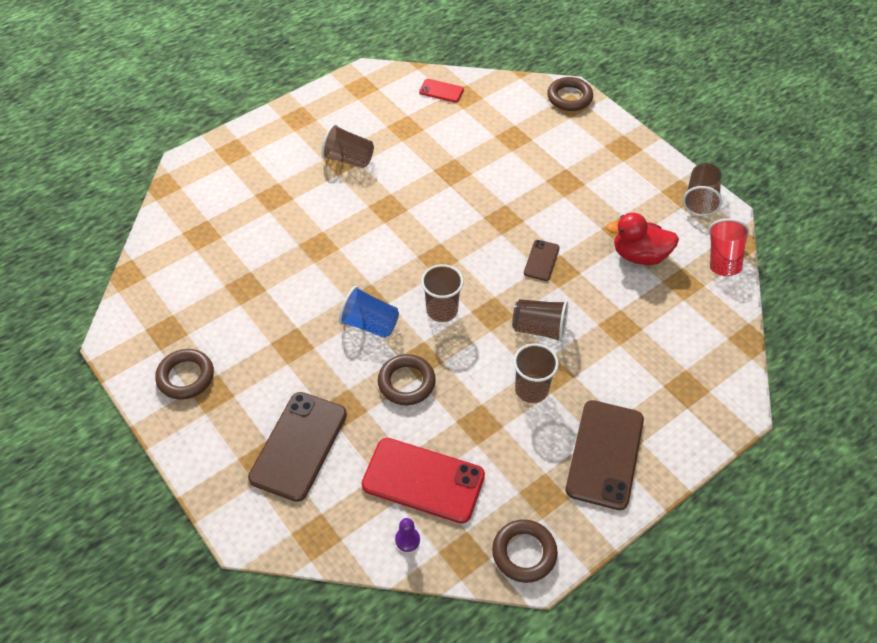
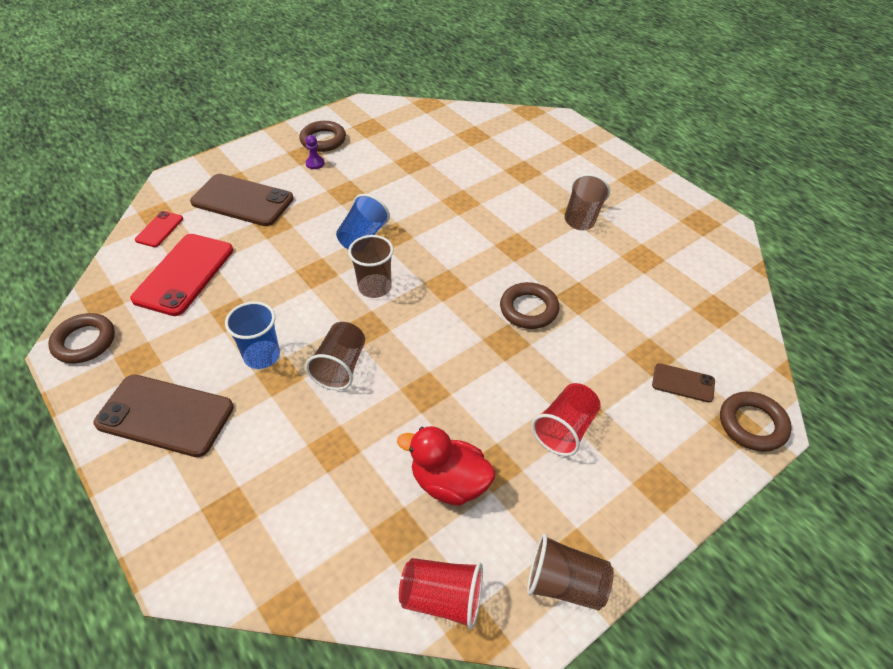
camera: 90 degrees right, 5 degrees down
brown ring [378,354,436,405] -> brown ring moved to [500,282,559,329]
purple pawn [395,518,420,552] -> purple pawn moved to [306,135,324,169]
red phone [419,79,464,103] -> red phone moved to [135,211,183,247]
brown cup [513,343,559,403] -> blue cup [225,301,280,369]
brown phone [524,240,560,281] -> brown phone moved to [652,363,715,403]
red duck [606,213,679,265] -> red duck turned 75 degrees counterclockwise [397,426,495,506]
none -> red cup [532,383,601,456]

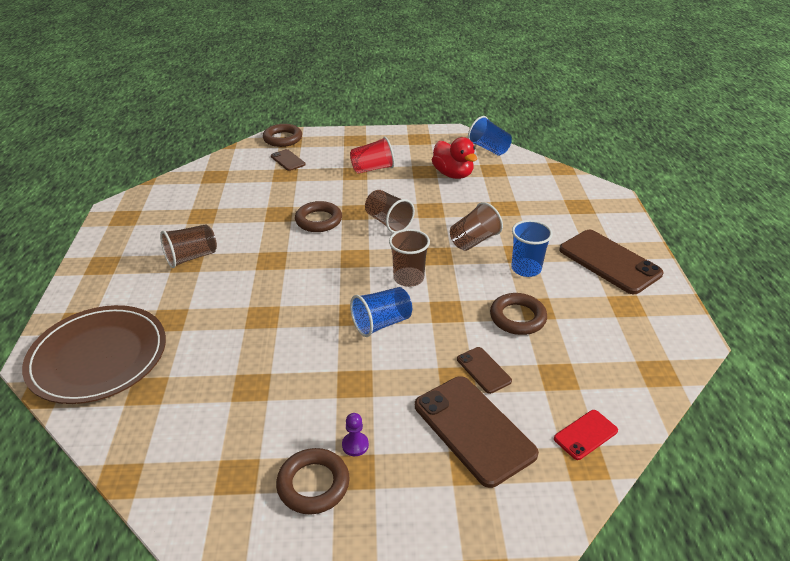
camera: 145 degrees left, 10 degrees down
brown ring [48,313,115,364] -> brown ring moved to [490,293,547,335]
red phone [131,234,233,316] -> none
red cup [399,558,483,629] -> blue cup [468,116,512,156]
brown cup [527,534,614,611] -> brown cup moved to [365,190,415,233]
none -> brown plate [22,305,166,404]
none -> brown phone [457,347,512,394]

